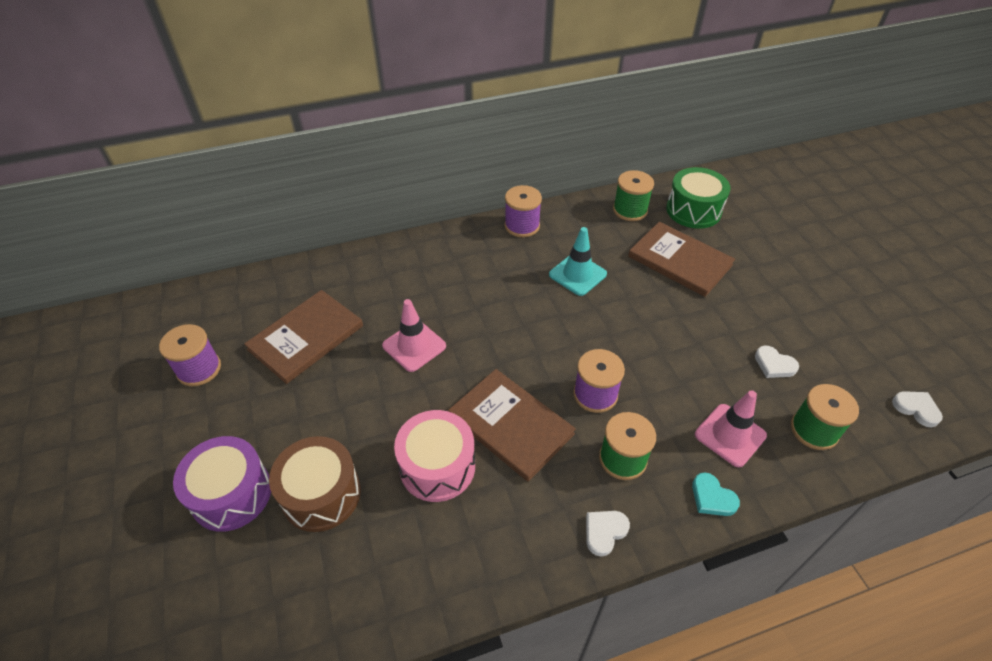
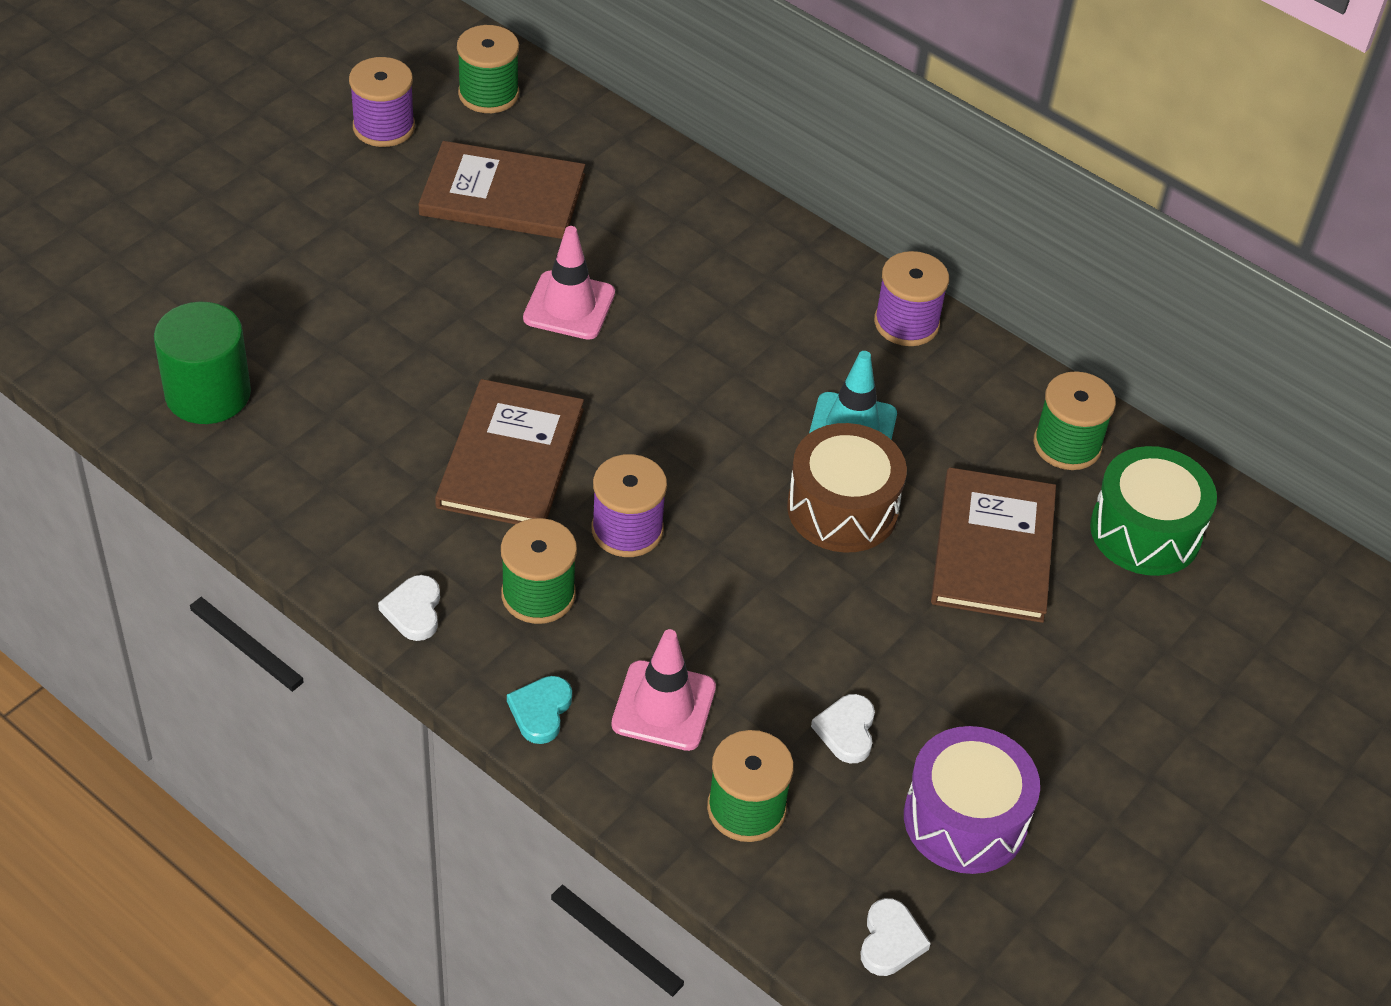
camera: 55 degrees right, 0 degrees up
purple drum [173,436,271,532] -> purple drum moved to [904,726,1040,874]
brown drum [269,436,361,532] -> brown drum moved to [787,423,907,553]
pink drum [394,410,475,502] -> none
white heart [586,511,630,557] -> white heart turned 105 degrees counterclockwise [378,575,440,641]
none -> green cylinder [154,302,251,424]
none -> green spool [457,25,519,113]

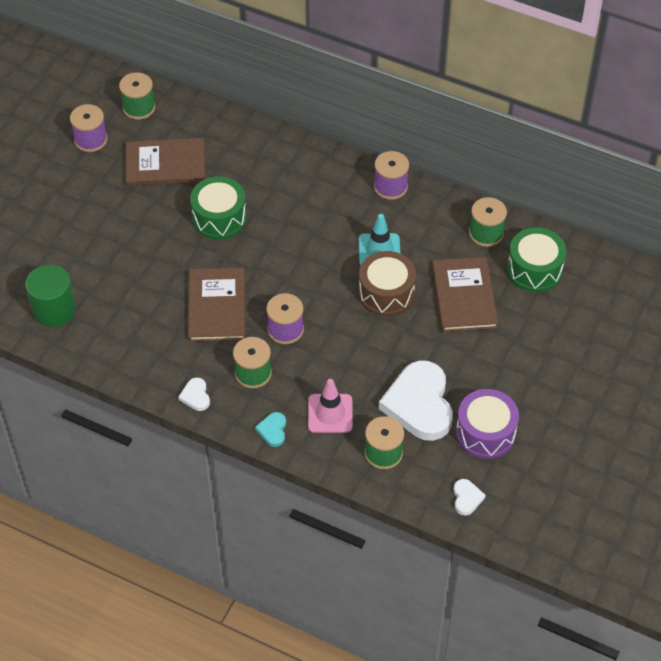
camera: 10 degrees left, 5 degrees up
pink traffic cone [523,226,615,340] -> green drum [190,176,247,239]
white heart [811,694,875,763] -> white heart [379,360,453,441], size x2.35

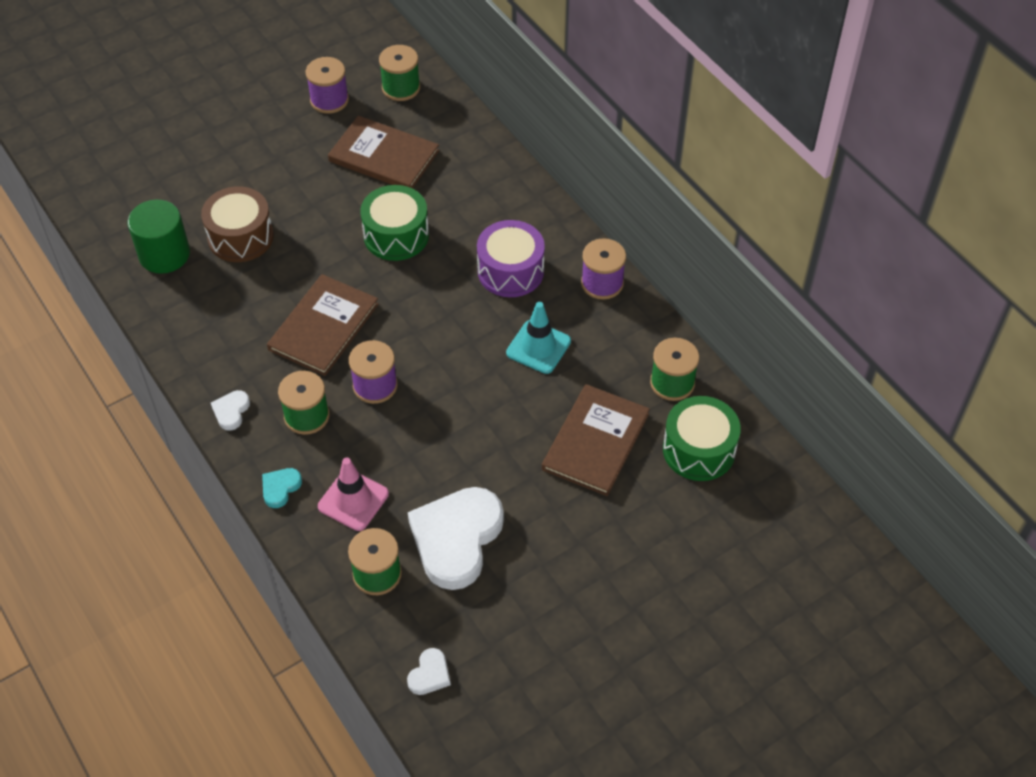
camera: 30 degrees right, 0 degrees up
brown drum [359,251,416,316] -> brown drum moved to [201,186,274,262]
purple drum [456,389,519,459] -> purple drum moved to [477,220,545,297]

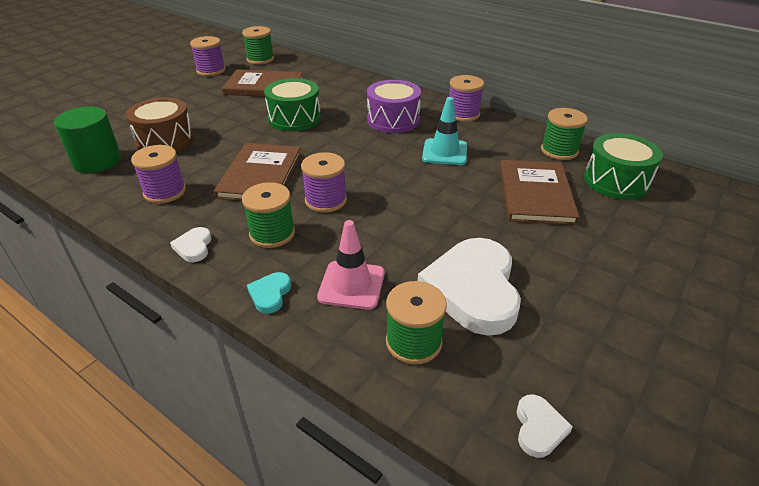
camera: 20 degrees left, 15 degrees down
none -> purple spool [131,145,186,204]

